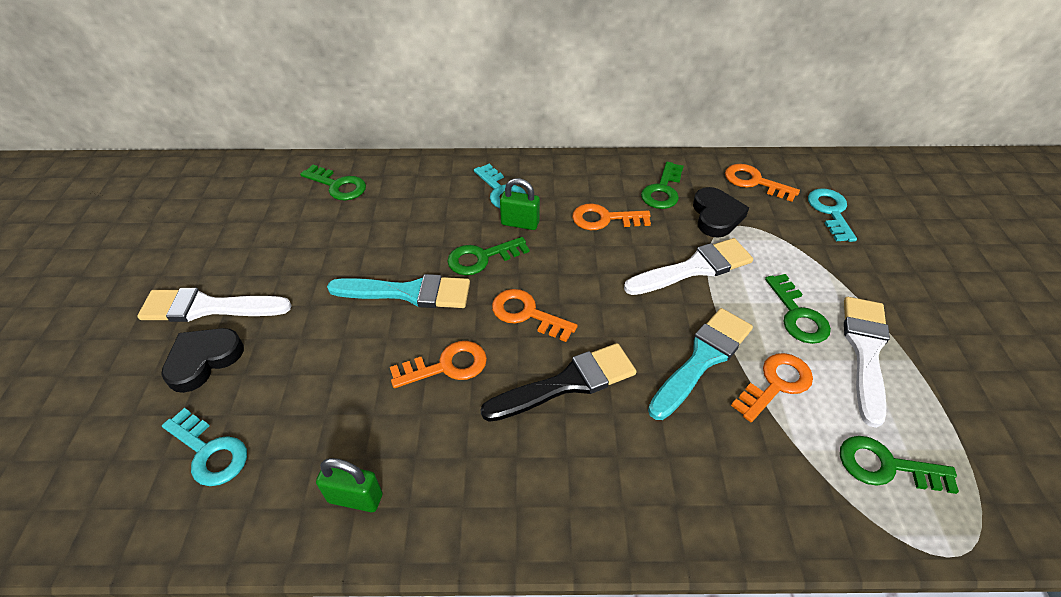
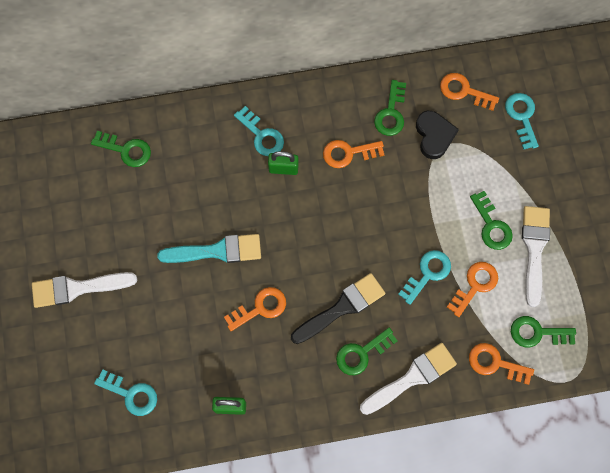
camera: 10 degrees left, 25 degrees up
black heart [161,328,244,393] -> none
green key [447,237,530,275] -> green key moved to [336,328,398,375]
orange key [492,289,578,342] -> orange key moved to [469,343,534,385]
white brush [624,238,753,295] -> white brush moved to [360,343,457,415]
turquoise brush [648,308,753,420] -> turquoise key [398,250,451,305]

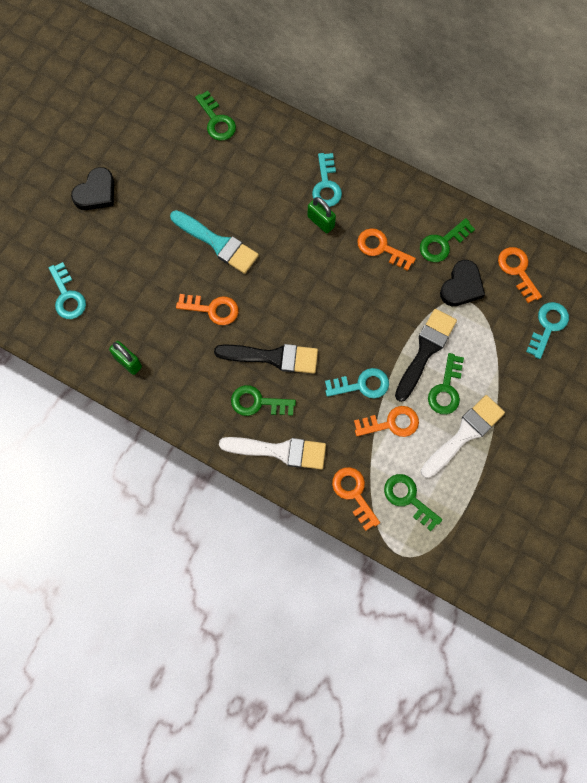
camera: 40 degrees right, 0 degrees up
white brush [32,272,137,308] -> black heart [71,167,114,210]
none -> black brush [395,309,457,402]

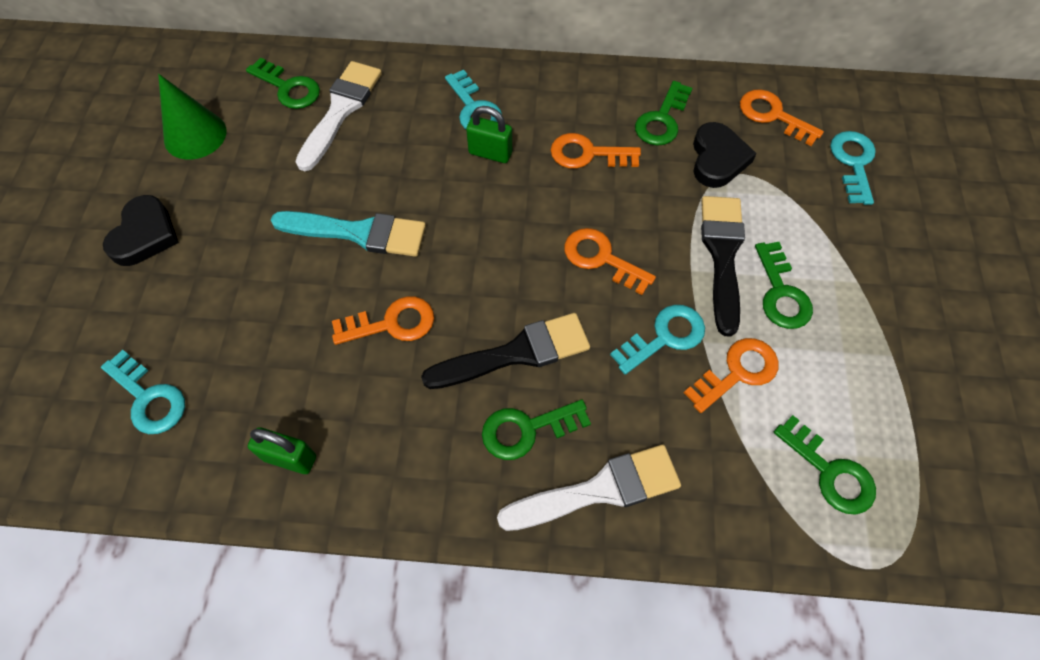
camera: 25 degrees left, 10 degrees down
orange key [332,467,380,531] -> orange key moved to [564,228,656,295]
green key [384,474,442,531] -> green key turned 150 degrees counterclockwise [774,415,876,515]
white brush [421,395,505,478] -> white brush moved to [295,61,382,171]
none -> green cone [158,74,227,160]

